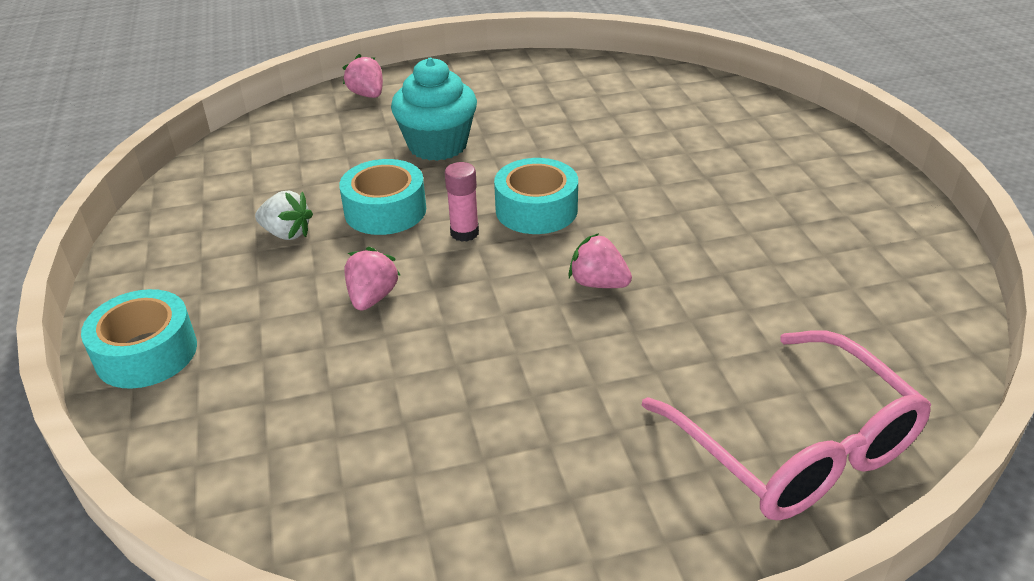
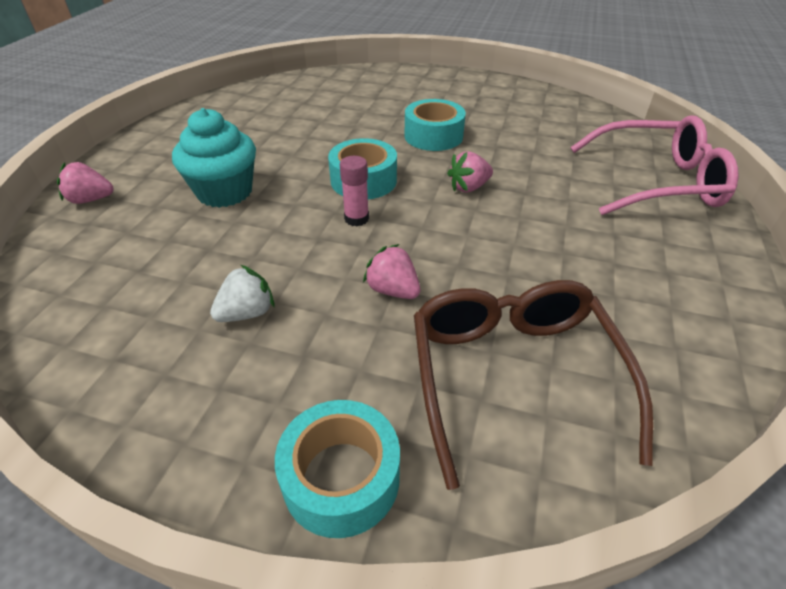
camera: 60 degrees left, 5 degrees up
turquoise tape [339,159,426,235] -> turquoise tape moved to [405,99,466,151]
none -> brown glasses [414,280,653,490]

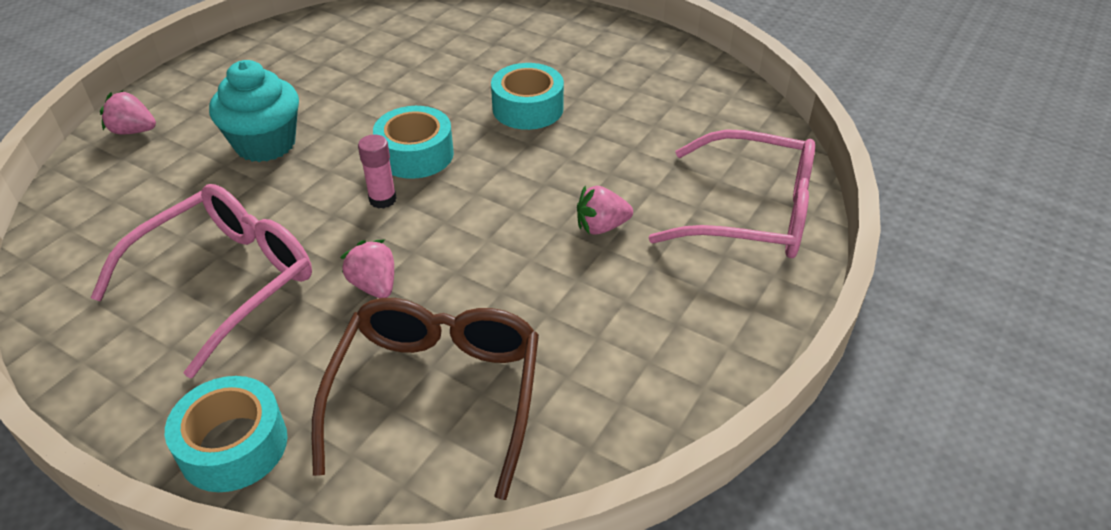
camera: 15 degrees right, 0 degrees up
white strawberry [210,265,274,322] -> pink glasses [91,184,312,378]
pink strawberry [447,152,493,192] -> pink strawberry moved to [577,185,633,235]

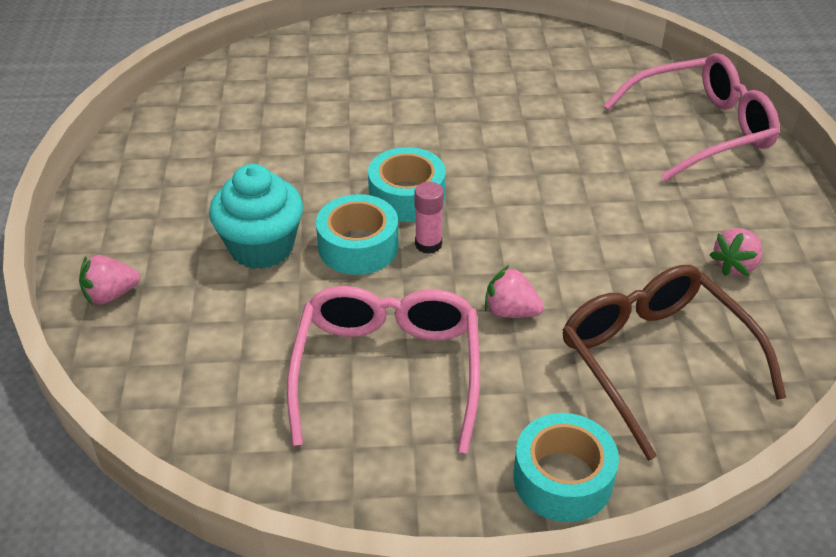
camera: 35 degrees left, 0 degrees up
turquoise tape [491,63,564,130] -> turquoise tape moved to [316,194,398,275]
pink strawberry [577,185,633,235] -> pink strawberry moved to [710,228,762,276]

